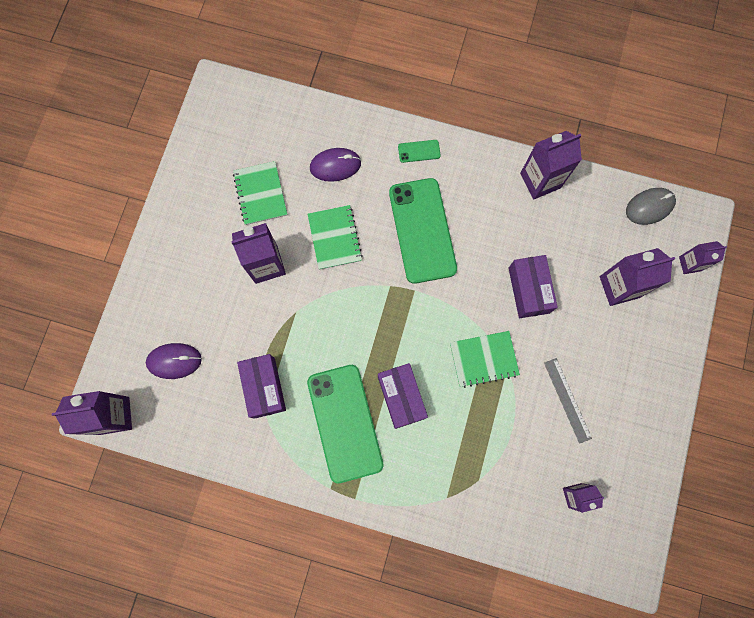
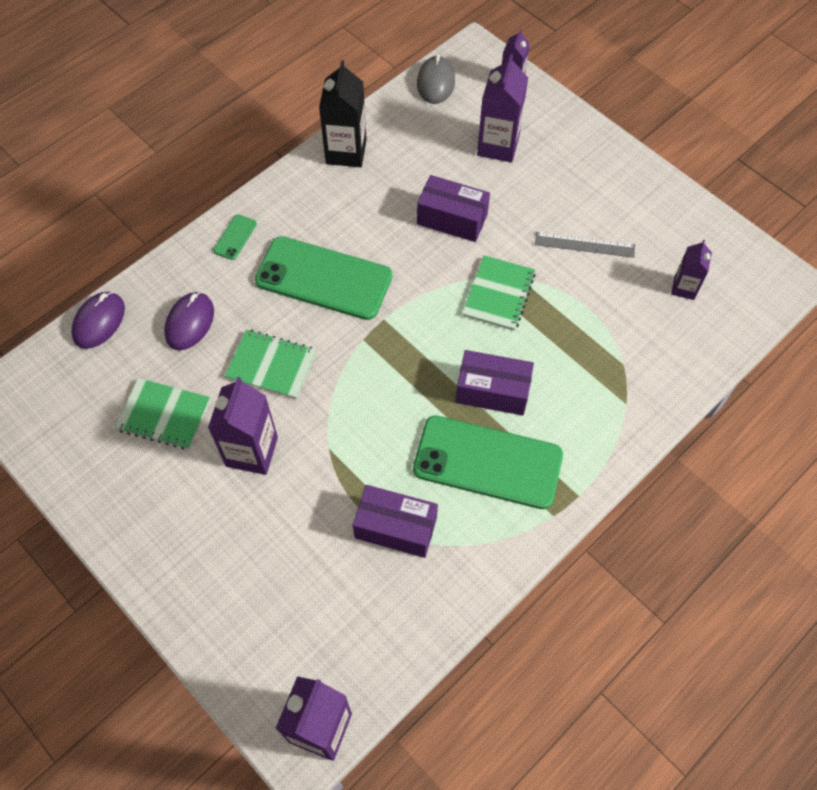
camera: 60 degrees left, 15 degrees down
purple mouse [146,343,202,379] -> purple mouse moved to [71,292,125,349]
purple carton [520,131,582,199] -> black carton [319,60,367,167]

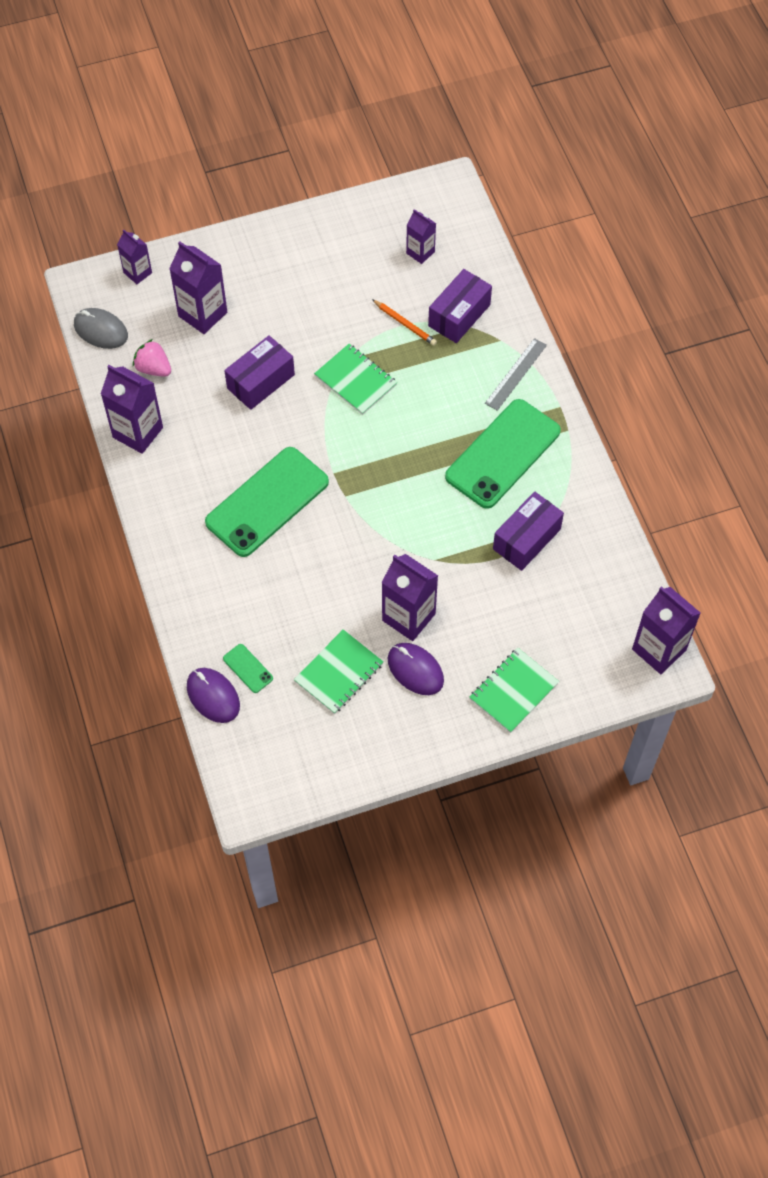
camera: 65 degrees left, 0 degrees up
purple mouse [165,292,214,350] -> purple mouse moved to [388,643,444,695]
green phone [213,214,257,260] -> green phone moved to [223,644,273,693]
green notebook [225,329,316,399] -> green notebook moved to [469,648,559,733]
black carton [319,60,367,167] -> purple carton [101,365,163,454]
purple box [456,350,534,416] -> purple box moved to [428,269,492,343]
grey ruler [535,232,635,258] -> grey ruler moved to [485,338,547,411]
none -> pink strawberry [133,339,171,377]
none -> orange pencil [372,299,437,346]

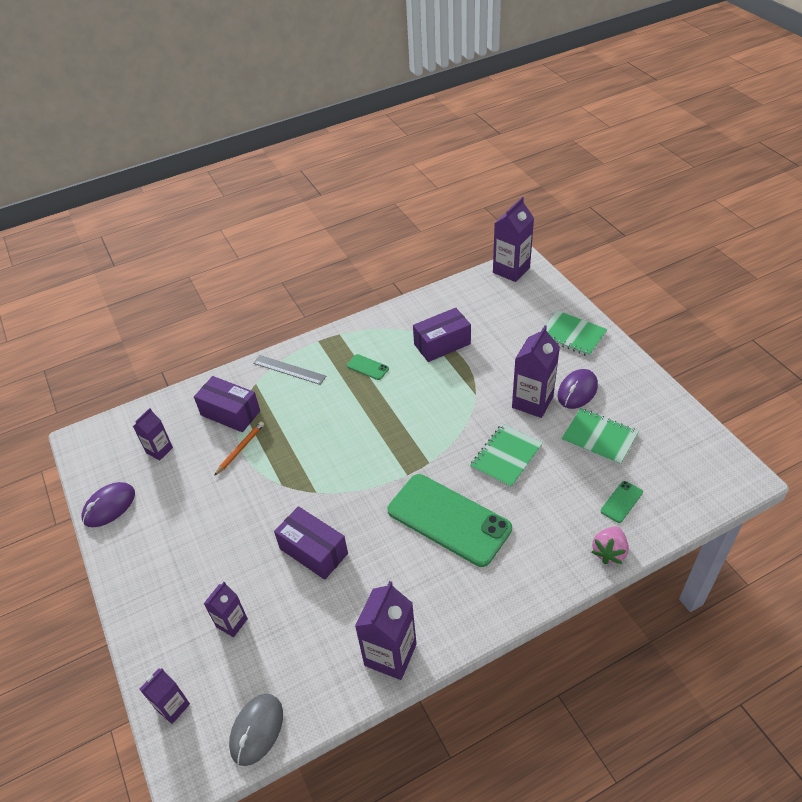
camera: 95 degrees left, 15 degrees down
pink strawberry [133,339,171,377] -> pink strawberry moved to [592,526,629,564]
purple carton [169,241,227,334] -> purple carton [204,582,248,637], size x0.59
purple mouse [187,668,240,723] -> purple mouse moved to [81,482,135,527]
green notebook [314,344,397,415] -> green notebook moved to [470,424,543,488]
green phone [445,399,561,509] -> green phone [347,354,389,380], size x0.40
purple box [493,491,564,571] -> purple box turned 60 degrees counterclockwise [413,308,471,362]

